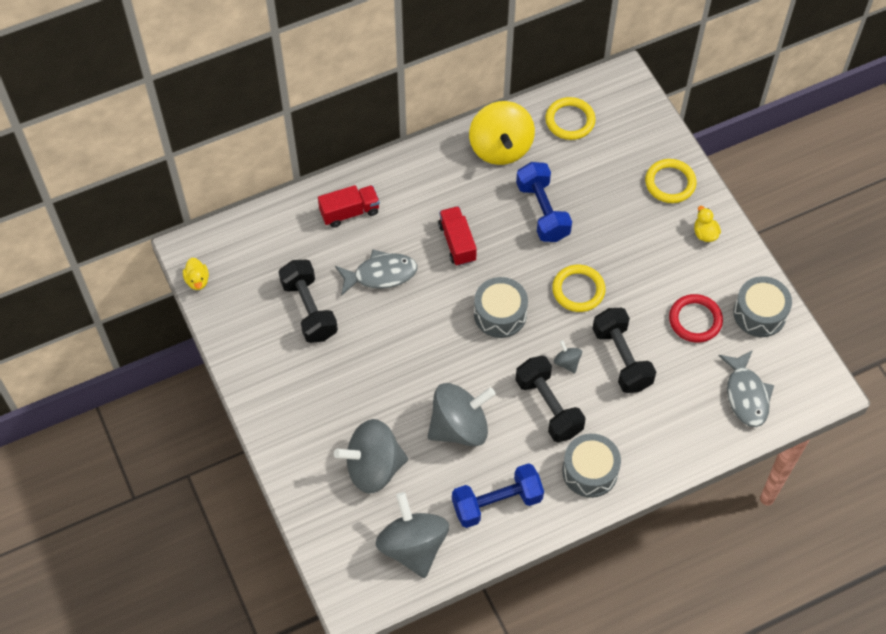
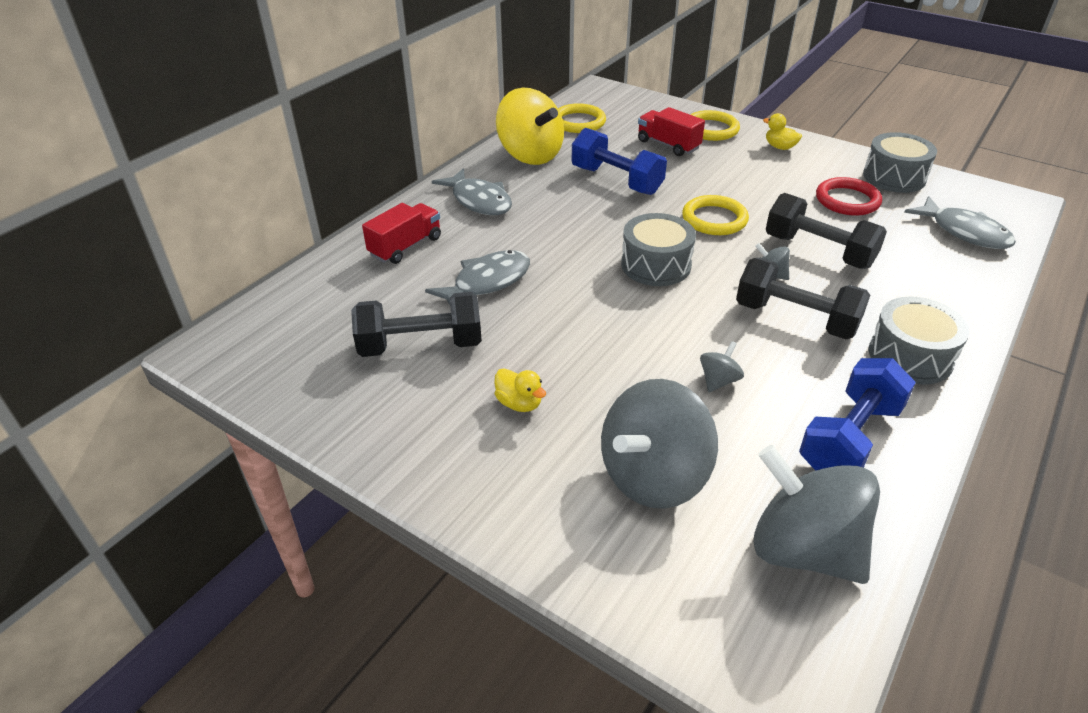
camera: 30 degrees left, 20 degrees down
yellow duck [183,258,209,290] -> yellow duck moved to [494,368,546,412]
black dumbbell [279,260,338,343] -> black dumbbell turned 45 degrees counterclockwise [351,292,482,357]
grey spinning top [428,383,495,446] -> grey spinning top [700,341,744,392], size x0.43
red truck [438,206,477,266] -> red truck moved to [638,107,705,156]
none -> grey fish [432,168,512,215]

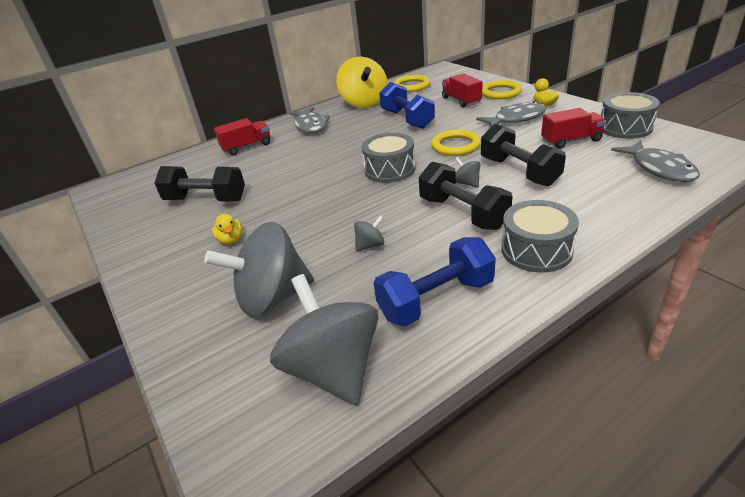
camera: 25 degrees right, 5 degrees down
grey fish [425,250,530,305] -> grey fish moved to [476,101,546,126]
red ring [816,177,882,216] -> red truck [541,108,606,149]

